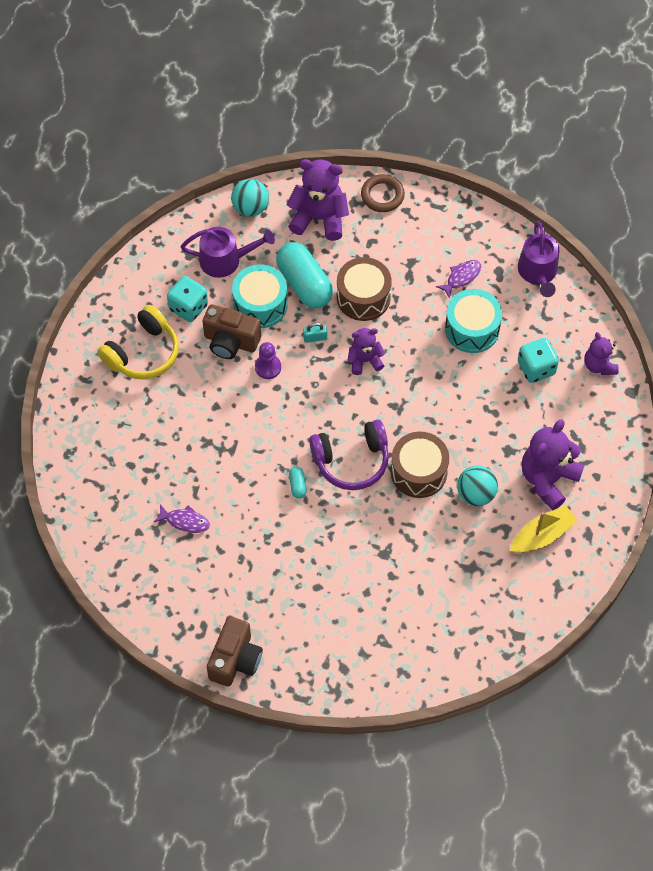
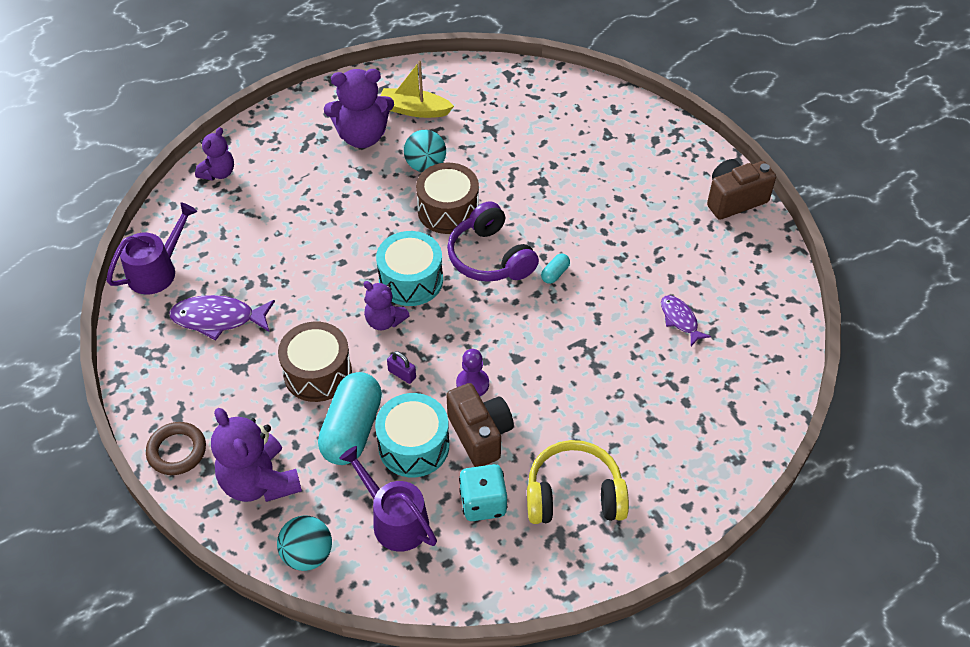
camera: 135 degrees left, 10 degrees down
turquoise padlock [303,323,327,343] -> purple padlock [387,351,416,384]
purple headphones [309,419,389,490] -> purple headphones turned 150 degrees counterclockwise [447,201,539,282]
purple fish [436,260,481,299] -> purple fish [169,295,275,340], size x1.61
turquoise drum [445,289,502,353] -> turquoise drum moved to [376,231,443,306]
turquoise dice [518,338,559,383] -> none

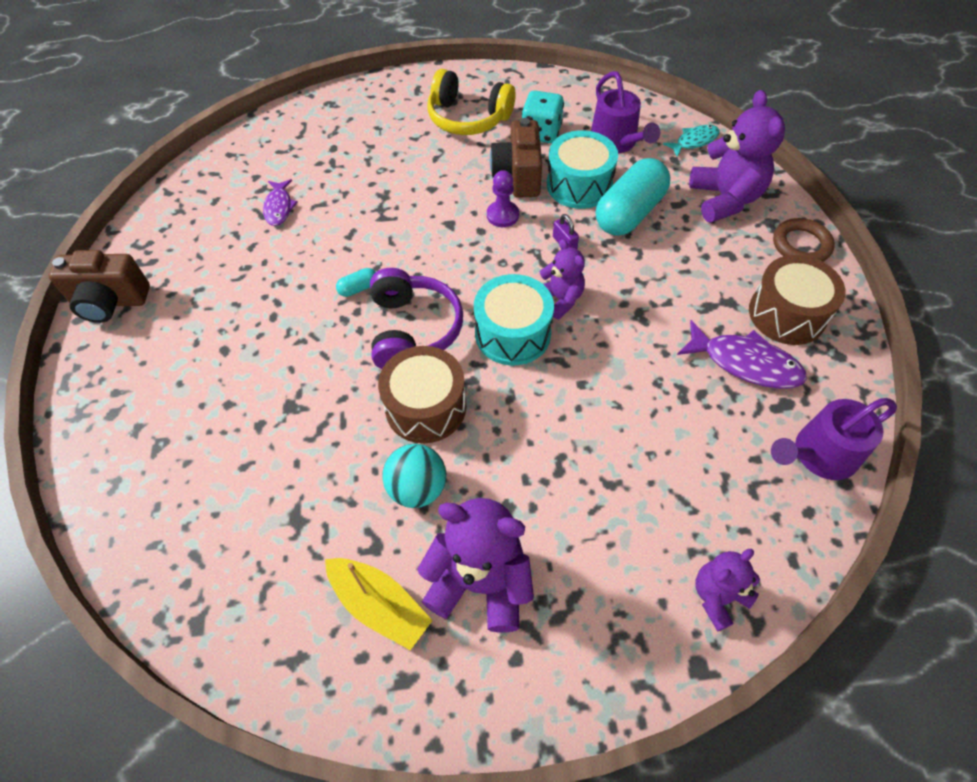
camera: 155 degrees left, 5 degrees up
turquoise ball [277,516,332,571] -> turquoise fish [663,125,720,157]
brown drum [278,322,352,402] -> brown drum moved to [749,255,846,345]

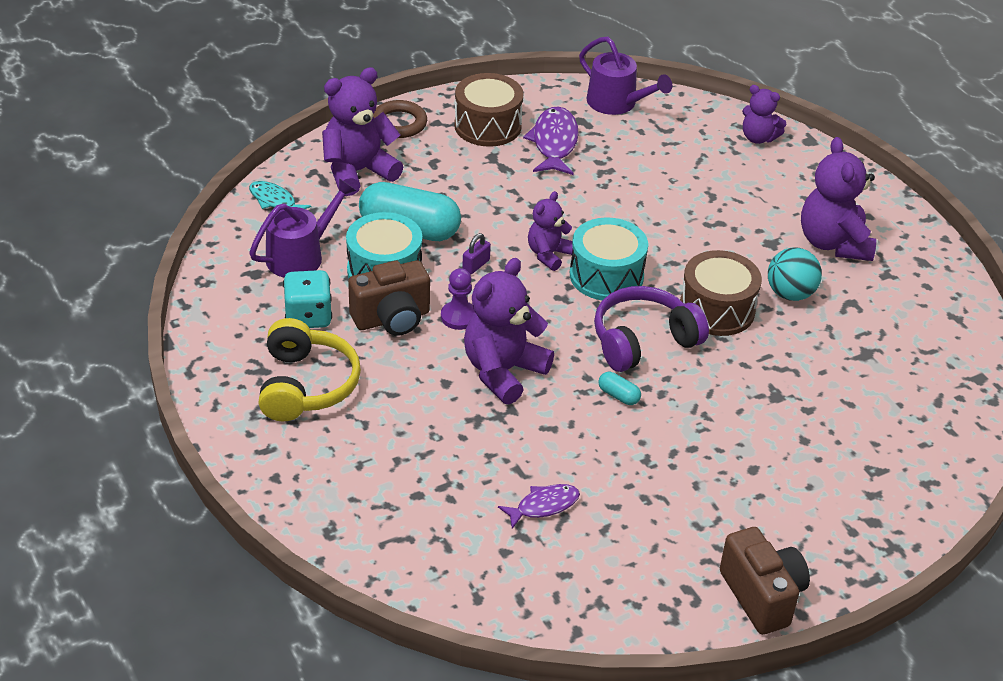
camera: 115 degrees left, 15 degrees down
yellow boat [325,558,433,650] -> none
none -> purple teddy bear [464,258,554,404]

